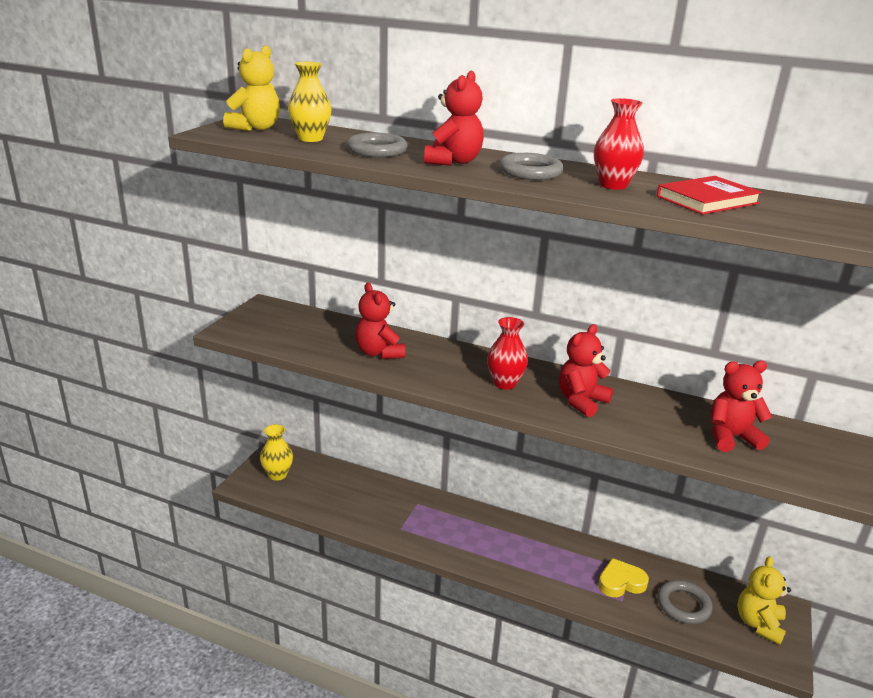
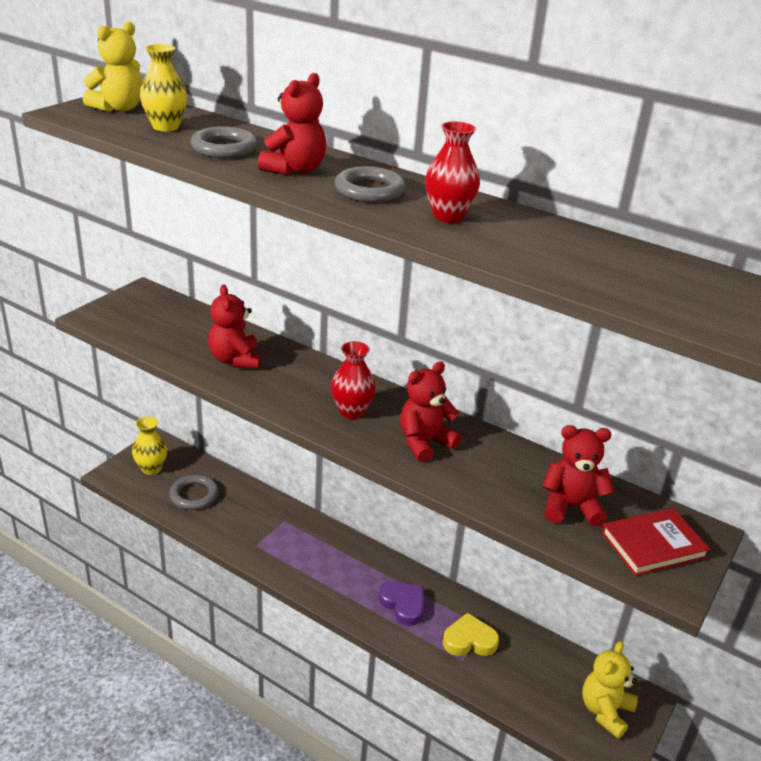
camera: 10 degrees right, 5 degrees up
red book [657,176,762,215] -> red book moved to [601,508,710,576]
grey ring [658,580,713,624] -> grey ring moved to [169,474,219,510]
none -> purple heart [379,581,424,626]

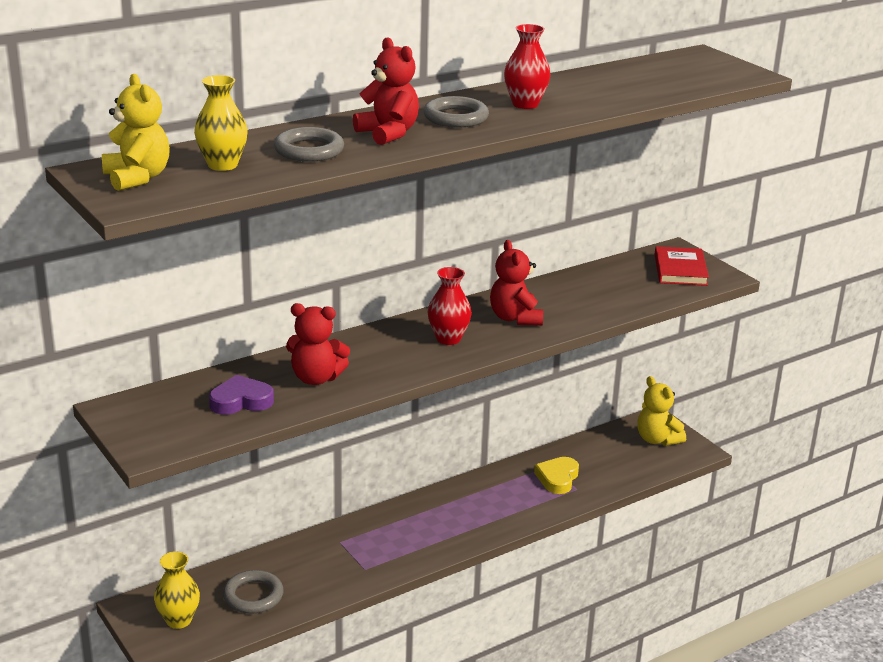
camera: 65 degrees left, 5 degrees down
purple heart [379,581,424,626] -> purple heart moved to [209,375,274,415]
red teddy bear [542,425,614,527] -> none

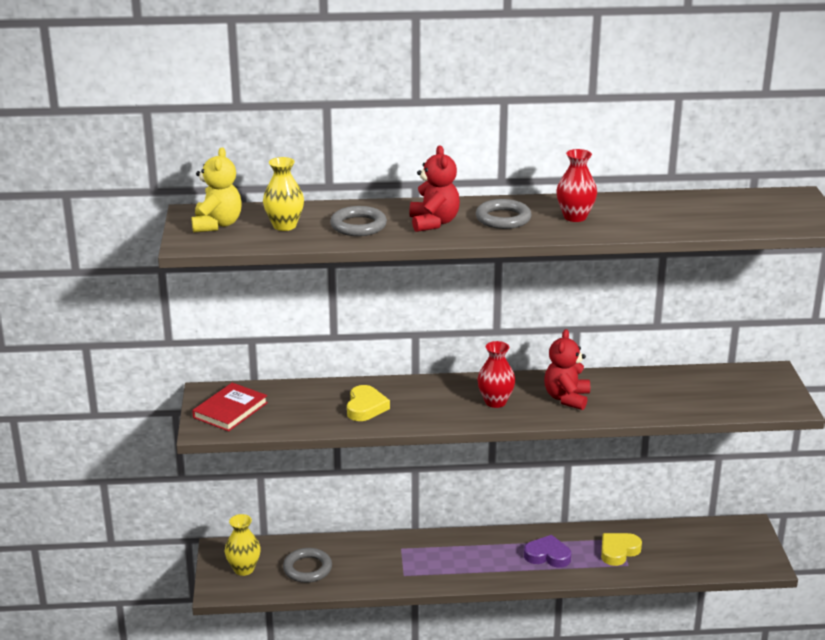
camera: 30 degrees right, 0 degrees up
purple heart [209,375,274,415] -> purple heart moved to [524,535,571,568]
red teddy bear [286,303,350,385] -> yellow heart [347,385,390,421]
yellow teddy bear [637,376,686,446] -> none
red book [655,246,709,286] -> red book moved to [192,383,268,431]

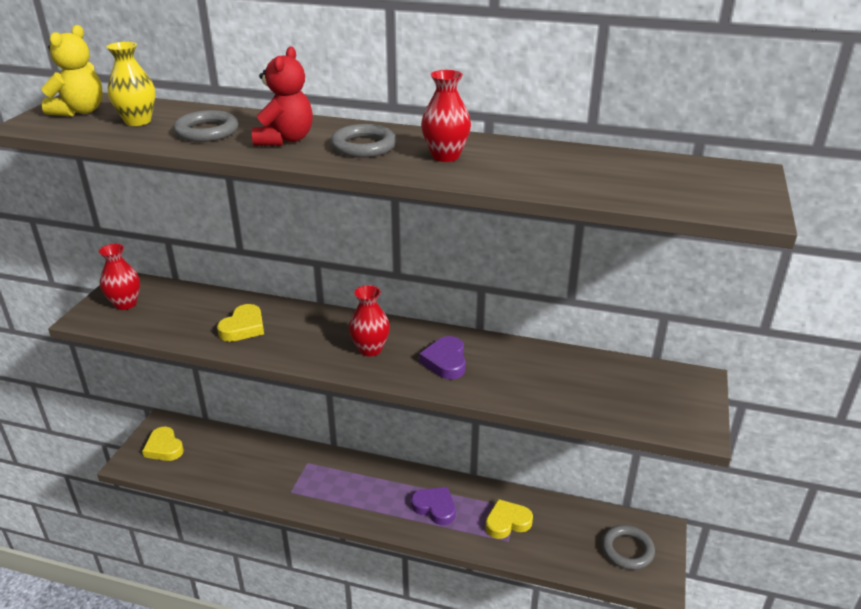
camera: 20 degrees right, 5 degrees up
red book [192,383,268,431] -> red vase [99,244,140,310]
yellow vase [225,514,261,576] -> yellow heart [142,427,184,461]
grey ring [283,548,332,583] -> grey ring moved to [602,525,655,570]
red teddy bear [544,329,590,410] -> purple heart [419,336,466,379]

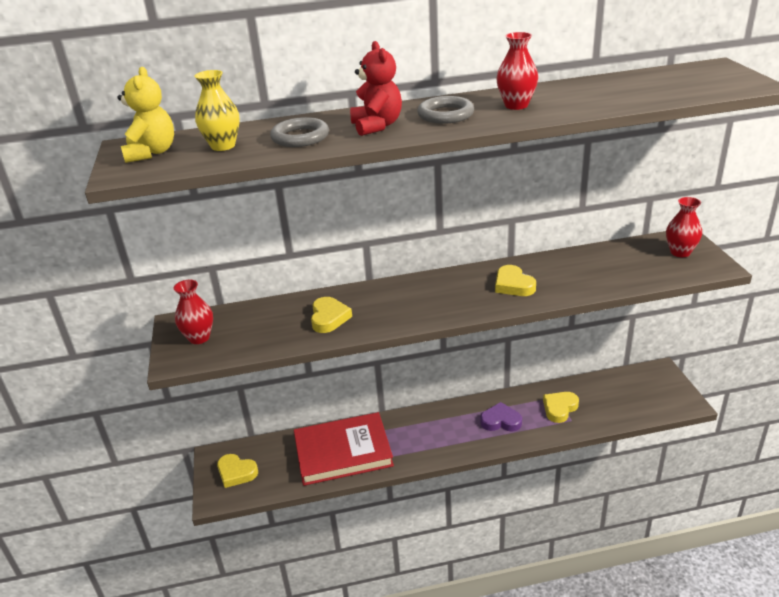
camera: 25 degrees left, 0 degrees up
red vase [349,285,390,356] -> red vase moved to [666,197,702,257]
purple heart [419,336,466,379] -> yellow heart [495,265,536,296]
grey ring [602,525,655,570] -> none
none -> red book [294,412,394,486]

